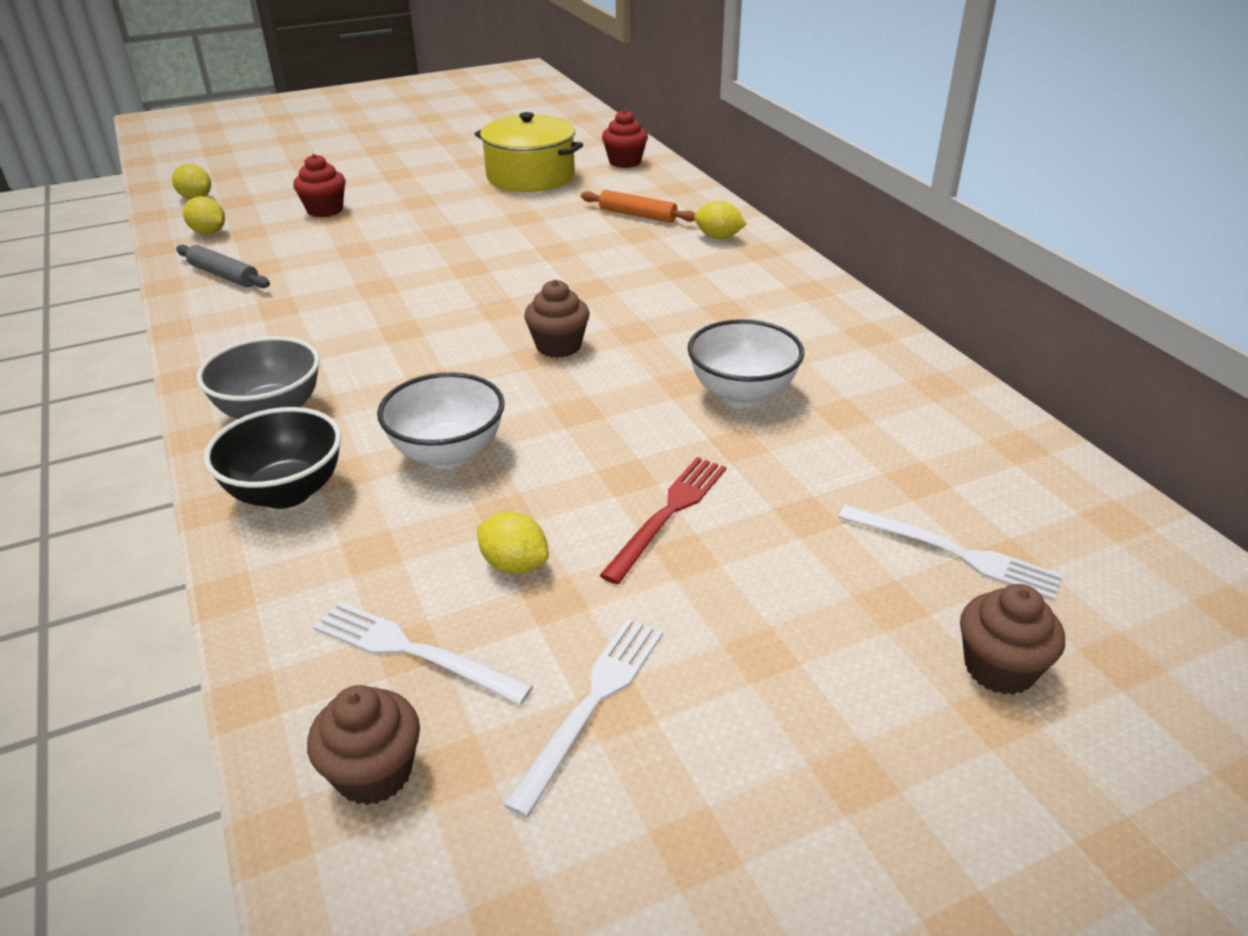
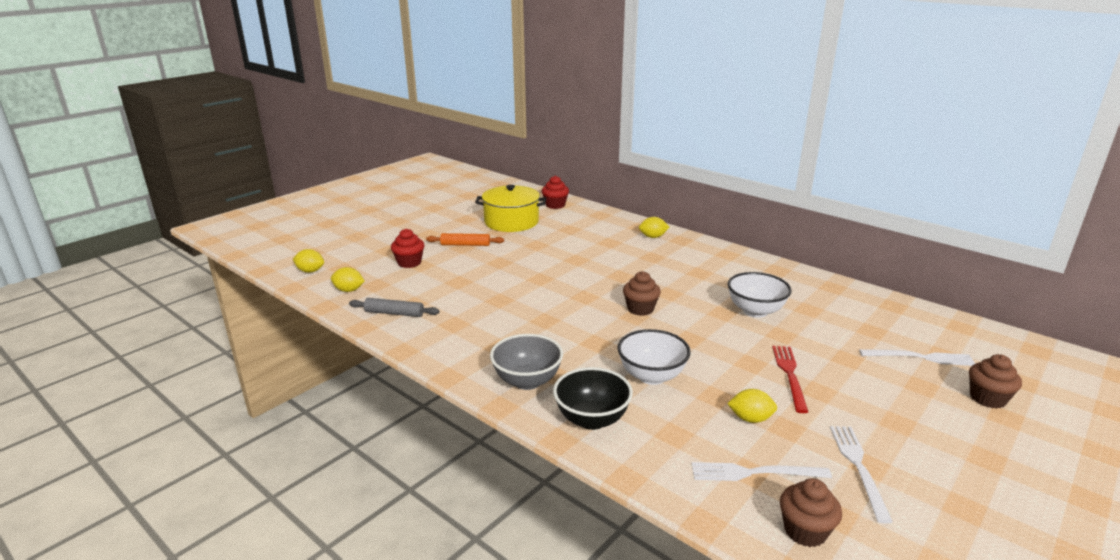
camera: 25 degrees left, 10 degrees down
orange rolling pin [581,190,695,223] -> orange rolling pin moved to [426,233,504,246]

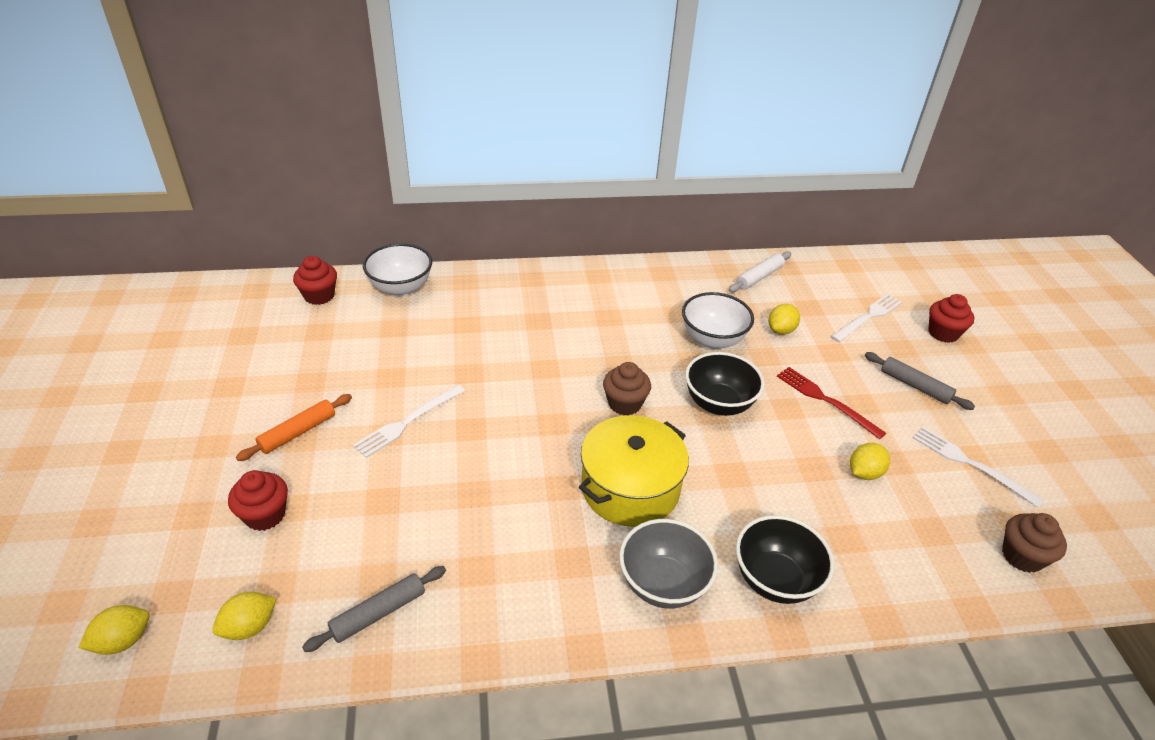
camera: 50 degrees left, 15 degrees up
yellow pot [475,185,546,232] -> yellow pot moved to [579,415,689,527]
white bowl [618,329,691,385] -> white bowl moved to [363,243,432,297]
yellow lemon [639,217,669,238] -> yellow lemon moved to [768,304,800,335]
white fork [692,462,832,481] -> white fork moved to [353,385,465,458]
brown cupcake [969,354,1022,409] -> red cupcake [928,294,974,343]
none -> black bowl [685,352,765,416]
none -> white rolling pin [729,251,791,292]
none -> grey rolling pin [865,352,975,410]

